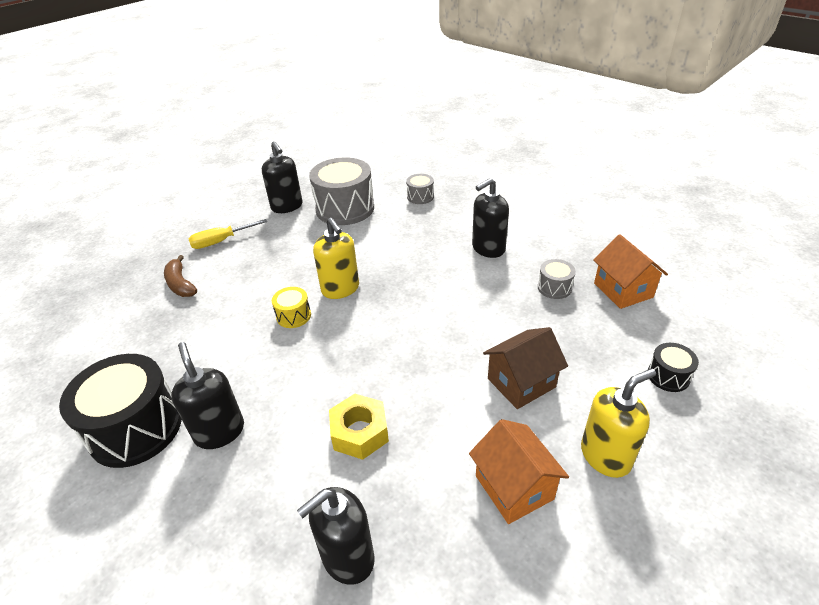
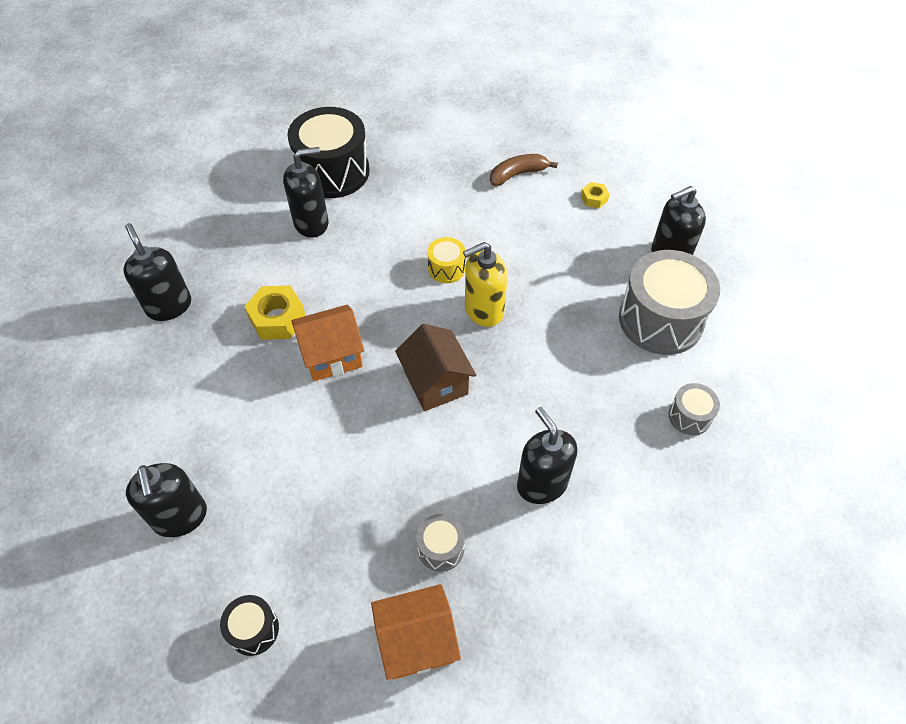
camera: 95 degrees right, 15 degrees up
yellow screwdriver [189,219,267,249] -> yellow nut [581,182,609,208]
orange house [469,419,569,524] -> orange house moved to [291,305,364,381]
brown house [483,327,568,409] -> brown house moved to [395,324,476,411]
yellow soap dispenser [581,369,656,478] -> black soap dispenser [126,463,207,537]

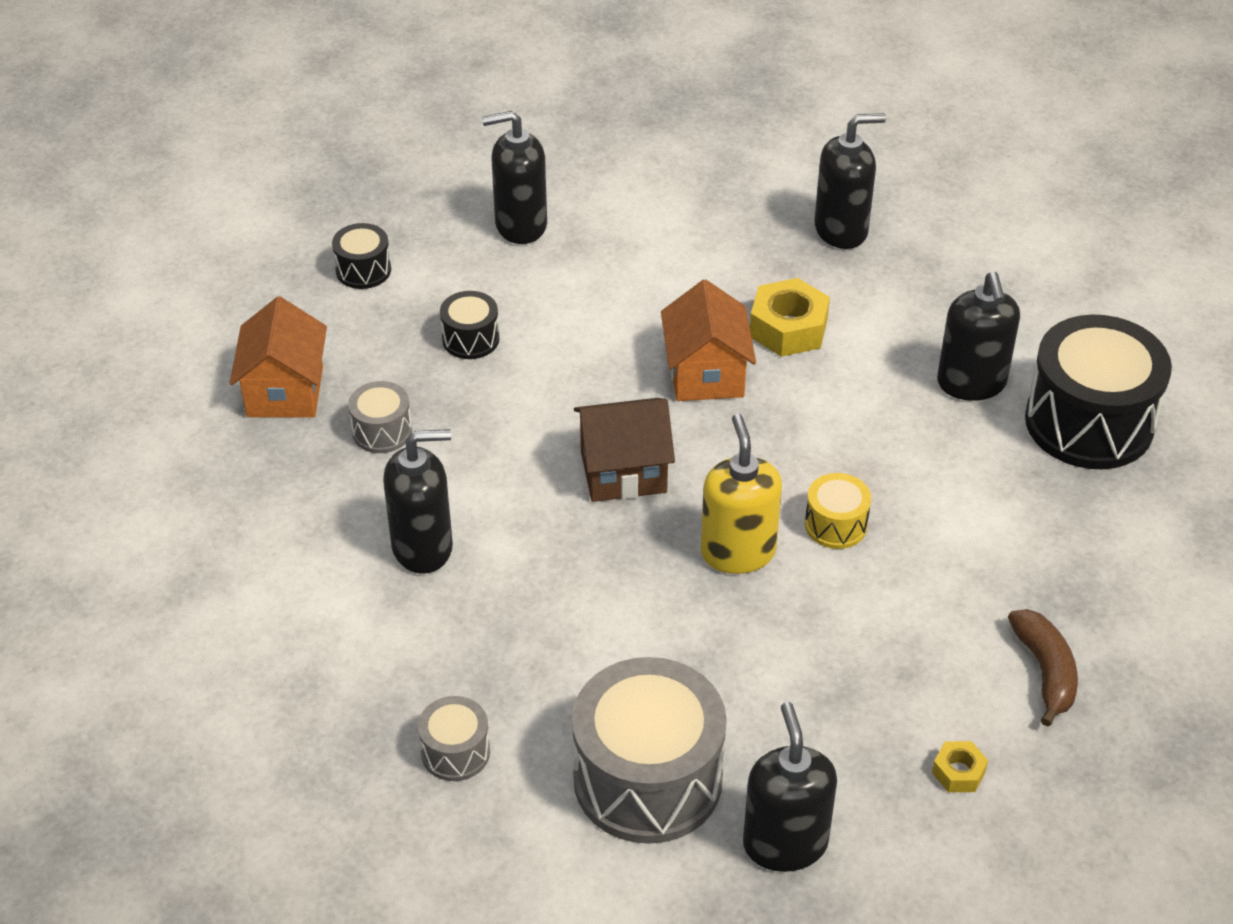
camera: 105 degrees right, 10 degrees down
none -> black drum [440,291,499,359]

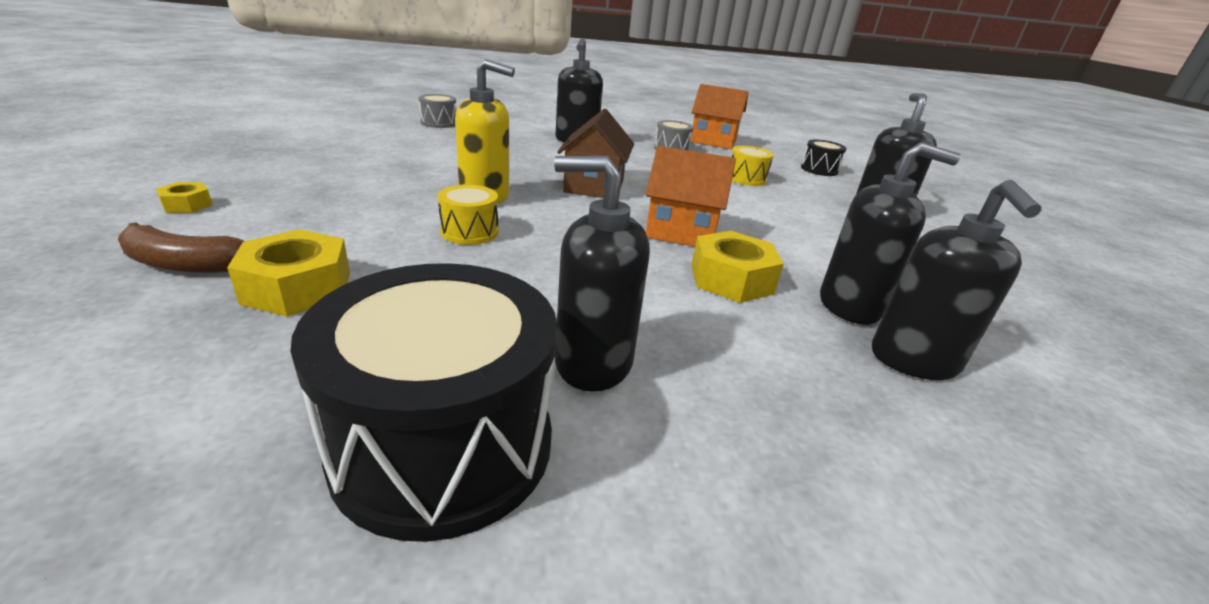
camera: 105 degrees right, 15 degrees down
black drum [440,291,499,359] -> yellow drum [732,146,774,186]
grey drum [572,657,727,844] -> none
black soap dispenser [743,702,837,872] -> black soap dispenser moved to [820,142,961,325]
none -> yellow nut [227,229,350,316]

